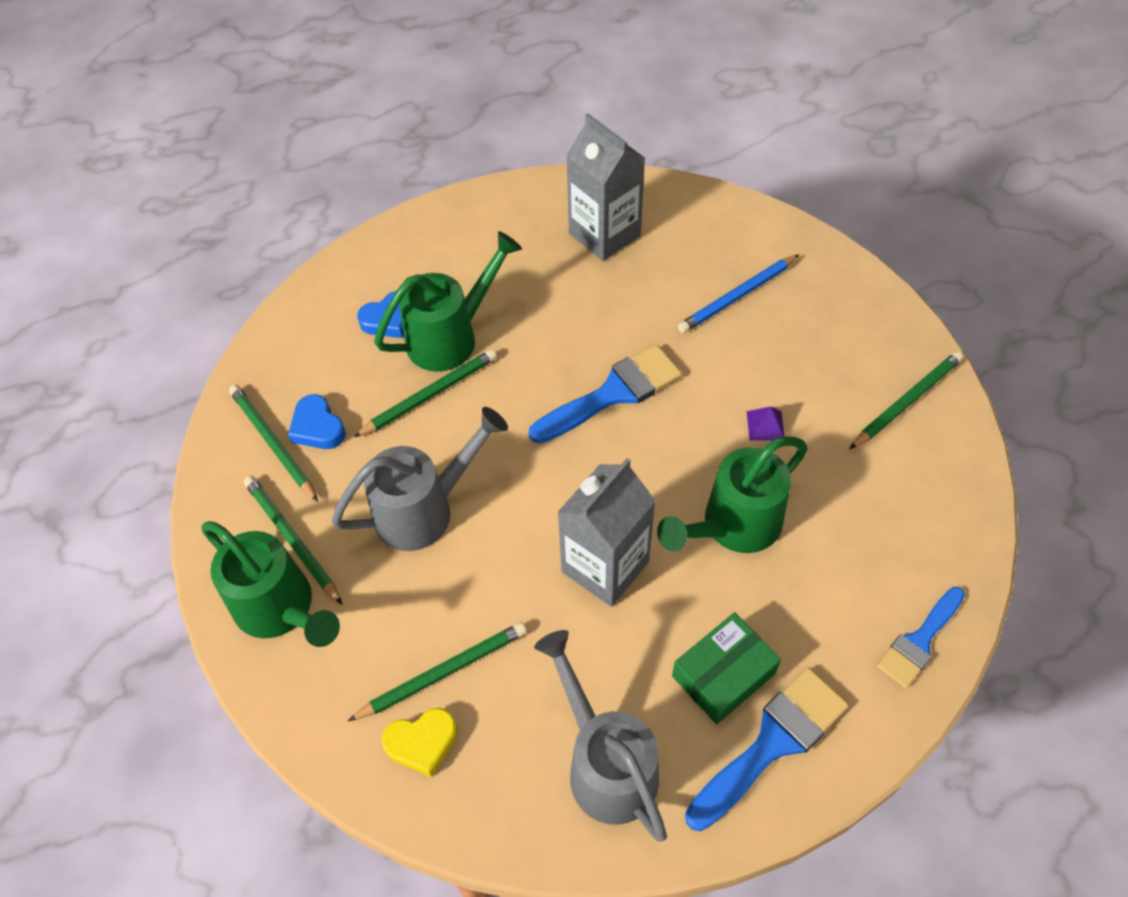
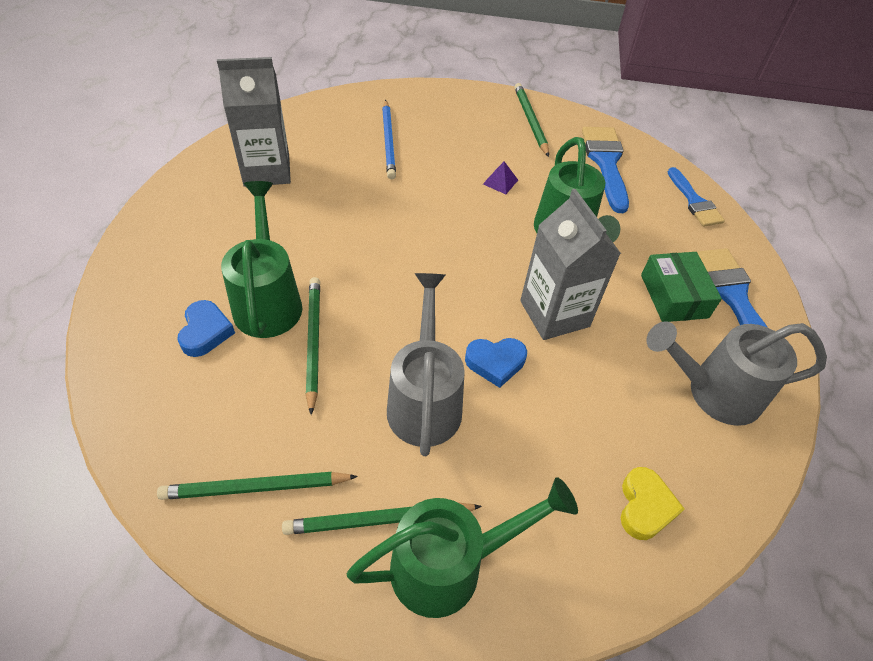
camera: 65 degrees left, 5 degrees down
blue heart [288,394,346,449] -> blue heart moved to [465,338,527,388]
green pencil [348,622,527,721] -> none
blue brush [529,344,682,444] -> blue brush moved to [582,127,629,213]

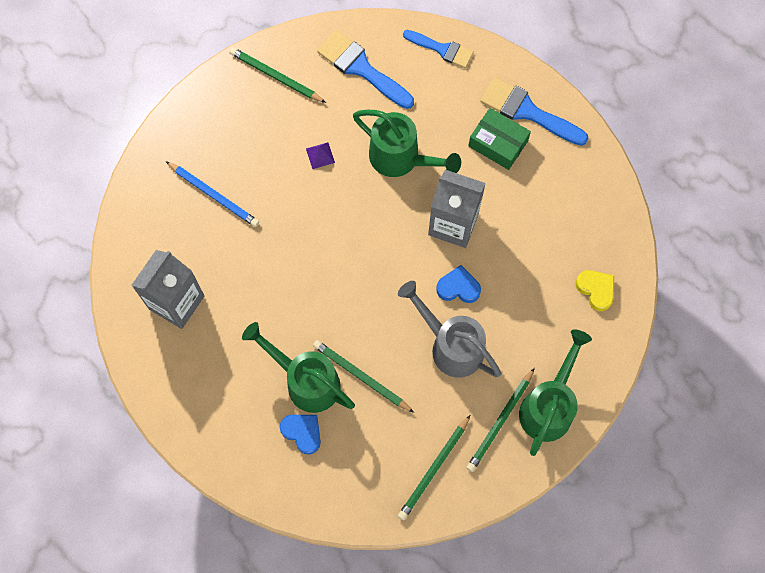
camera: 45 degrees left, 20 degrees up
blue heart [465,338,527,388] -> blue heart turned 120 degrees counterclockwise [436,265,481,303]
grey watering can [646,321,827,426] -> none

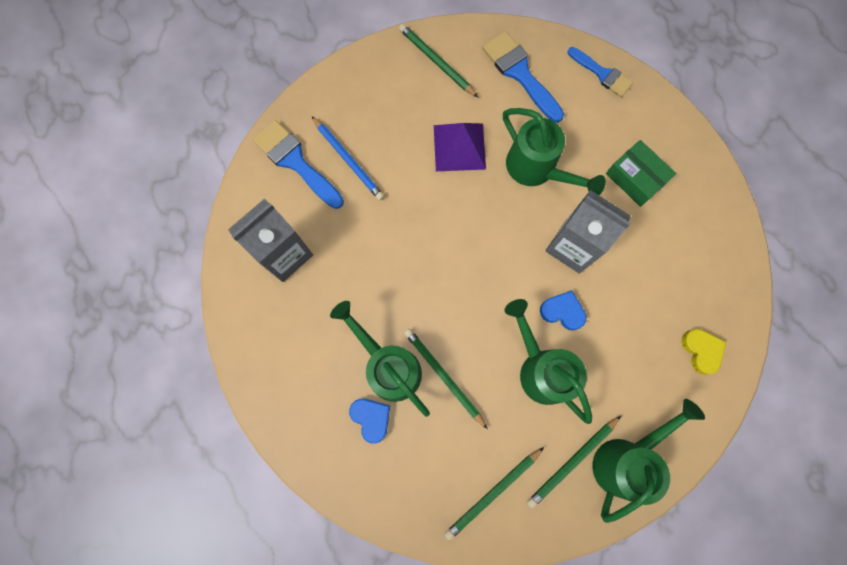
camera: 15 degrees right, 5 degrees up
purple pyramid [306,142,335,169] -> purple pyramid [434,123,486,171], size x2.15
grey watering can [398,281,501,378] -> green watering can [505,299,592,424]
blue brush [480,77,589,146] -> blue brush moved to [253,120,344,209]

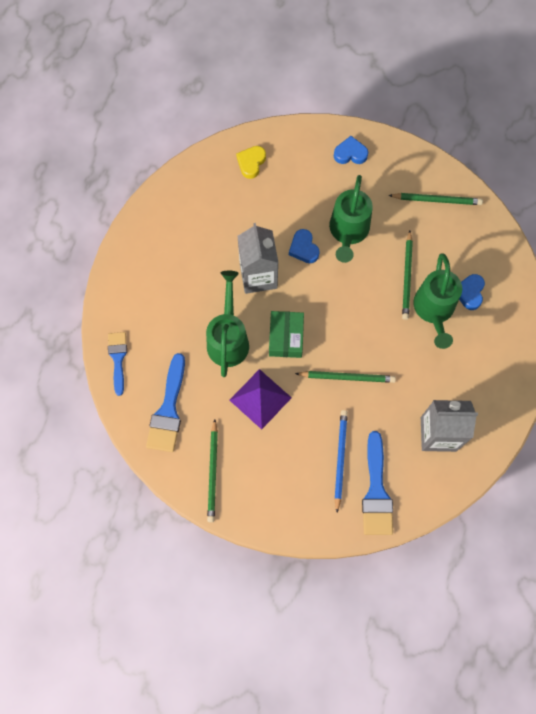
camera: 135 degrees left, 5 degrees down
green pencil [527,416,621,509] -> green pencil moved to [295,371,396,383]
green watering can [592,399,705,523] -> blue heart [334,136,368,164]
green box [606,140,677,207] -> green box moved to [269,311,304,358]

